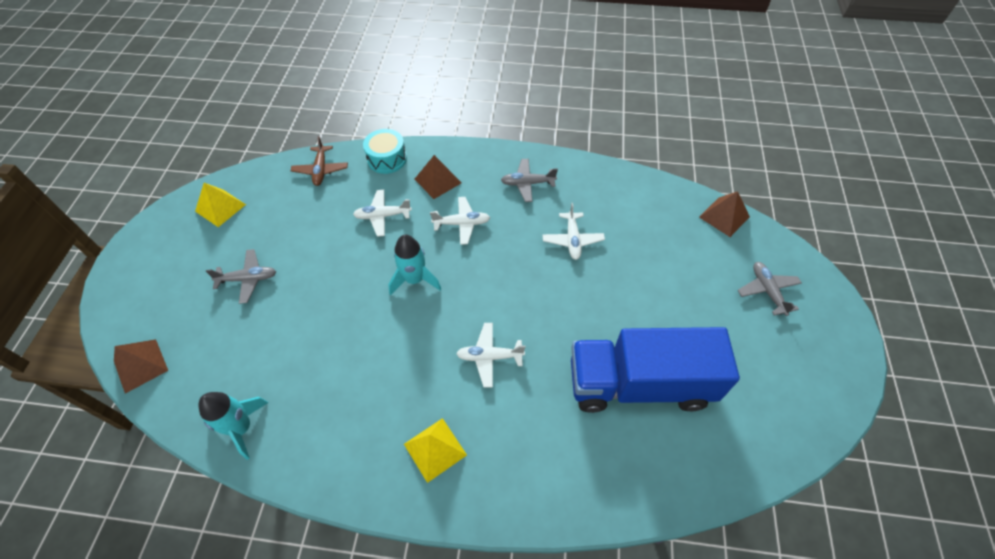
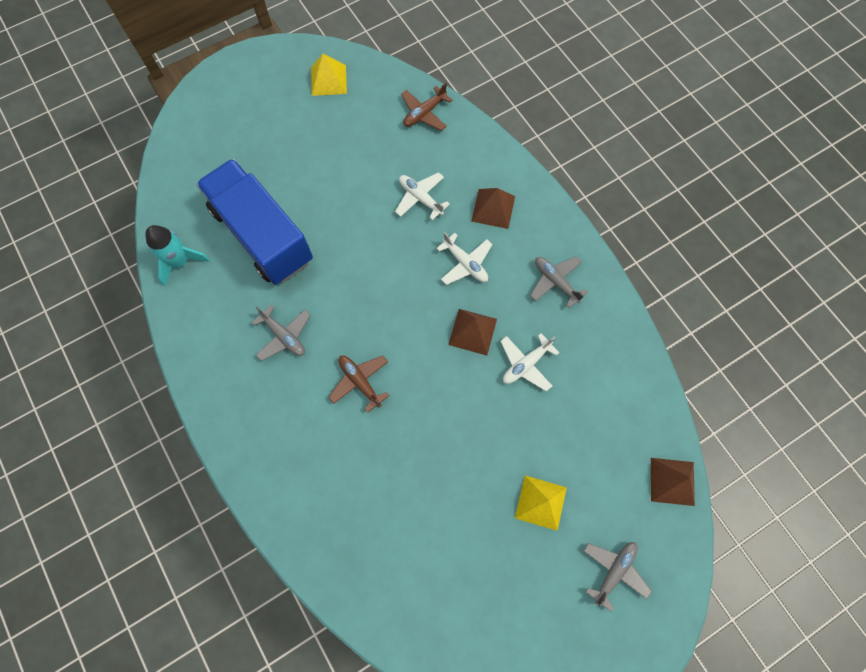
camera: 50 degrees right, 15 degrees up
brown pyramid [114,339,168,394] -> brown pyramid moved to [448,309,497,356]
grey plane [206,249,276,304] -> grey plane moved to [252,304,311,361]
turquoise drum [363,129,407,174] -> none
turquoise rocket [388,235,441,295] -> none
yellow pyramid [404,418,467,483] -> yellow pyramid moved to [515,476,567,531]
white plane [456,323,525,387] -> brown plane [329,355,389,413]
blue truck [571,327,740,413] -> blue truck moved to [196,159,313,285]

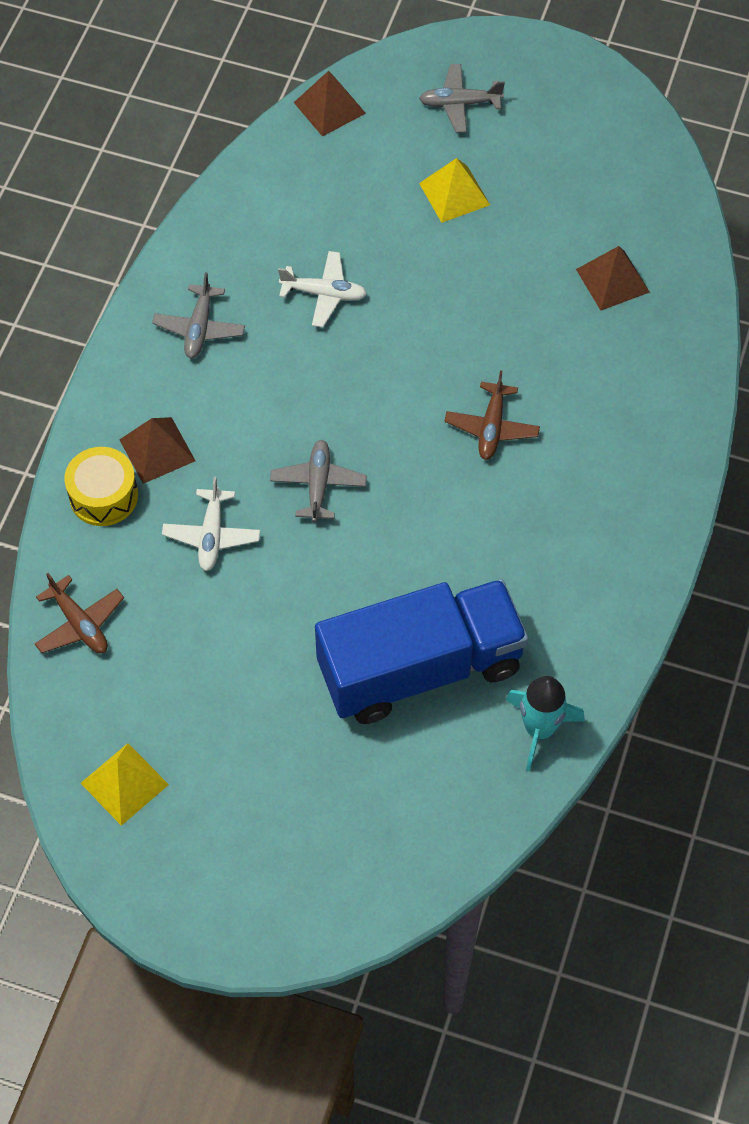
camera: 130 degrees left, 10 degrees down
blue truck [196,159,313,285] -> blue truck turned 120 degrees counterclockwise [315,579,528,724]
grey plane [252,304,311,361] -> grey plane moved to [270,440,367,523]
brown plane [401,83,452,131] -> brown plane turned 45 degrees clockwise [35,573,124,653]
white plane [436,232,493,285] -> none
brown pyramid [448,309,497,356] -> brown pyramid moved to [576,246,650,311]
none -> yellow drum [64,447,138,526]

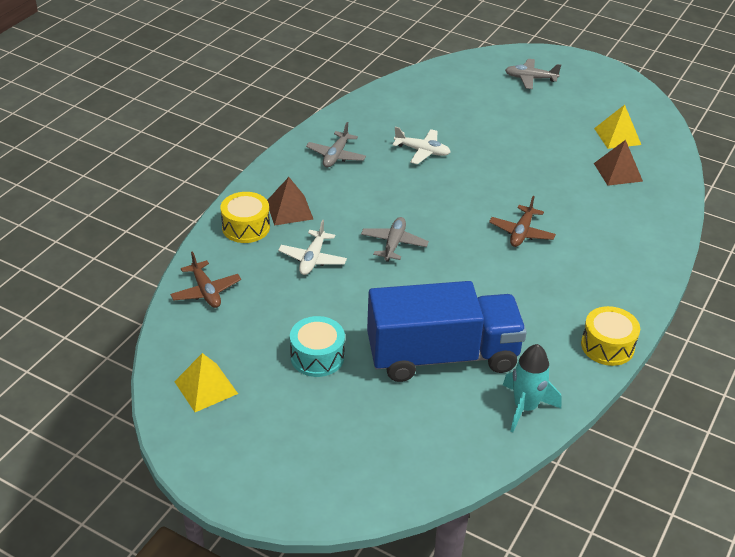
camera: 10 degrees right, 20 degrees down
brown pyramid [294,71,366,137] -> none
yellow pyramid [419,158,490,223] -> yellow pyramid moved to [594,105,641,149]
none -> turquoise drum [290,316,345,377]
none -> yellow drum [581,306,640,366]

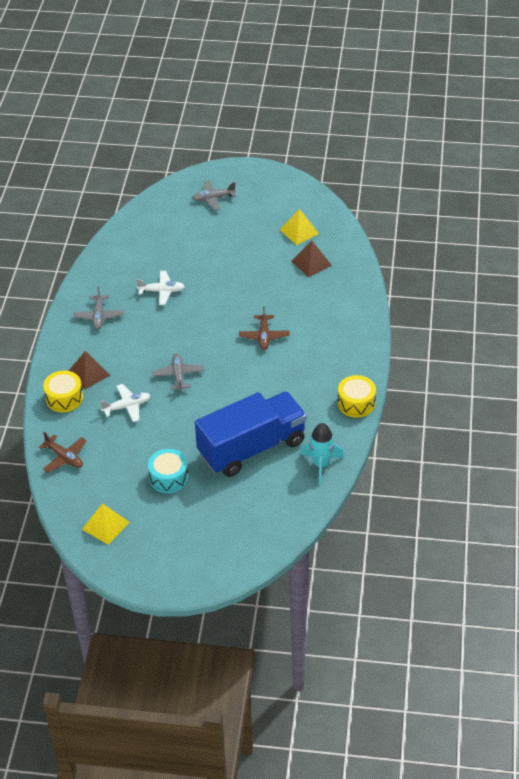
camera: 20 degrees left, 5 degrees up
white plane [278,220,347,275] -> white plane turned 105 degrees counterclockwise [100,384,150,422]

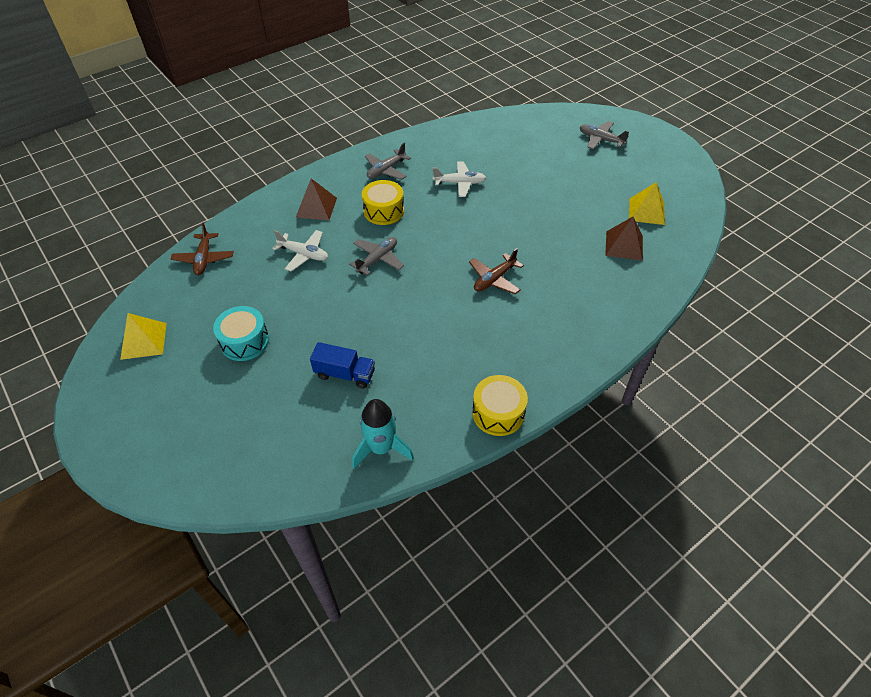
camera: 45 degrees right, 5 degrees up
yellow drum [43,370,83,412] -> yellow drum moved to [362,180,404,225]
white plane [136,271,185,305] -> white plane turned 45 degrees counterclockwise [433,161,486,197]
blue truck [195,391,307,477] -> blue truck [310,342,375,389], size x0.43

